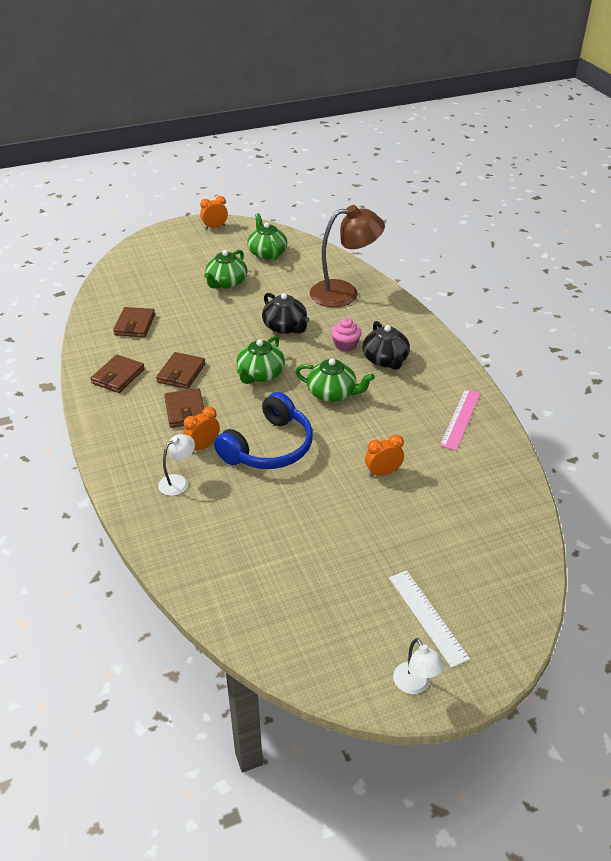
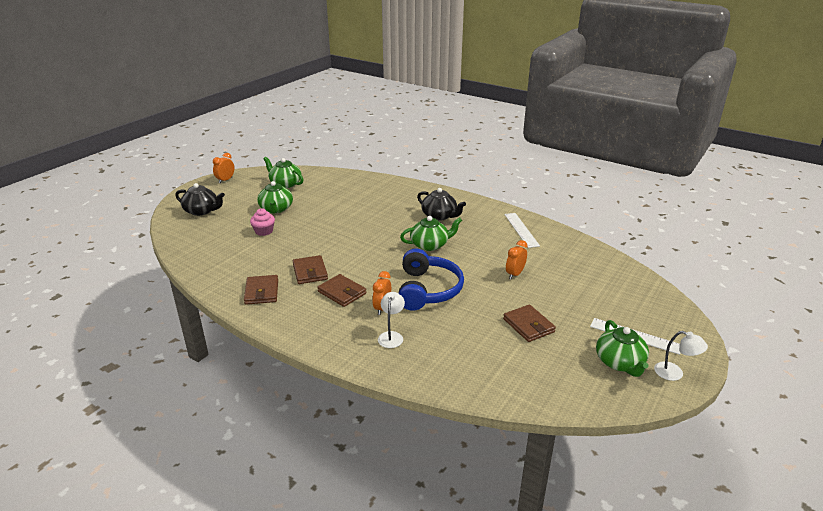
camera: 35 degrees left, 10 degrees down
brown wallet [113,307,155,337] -> brown wallet moved to [503,305,556,342]
green teapot [237,336,285,384] -> green teapot moved to [596,320,649,377]
black teapot [262,293,309,334] -> black teapot moved to [175,183,225,216]
brown lamp [310,205,385,307] -> none
pink cupcake [331,318,361,352] -> pink cupcake moved to [250,209,275,236]
pink ruler [440,389,481,451] -> white ruler [504,213,540,248]

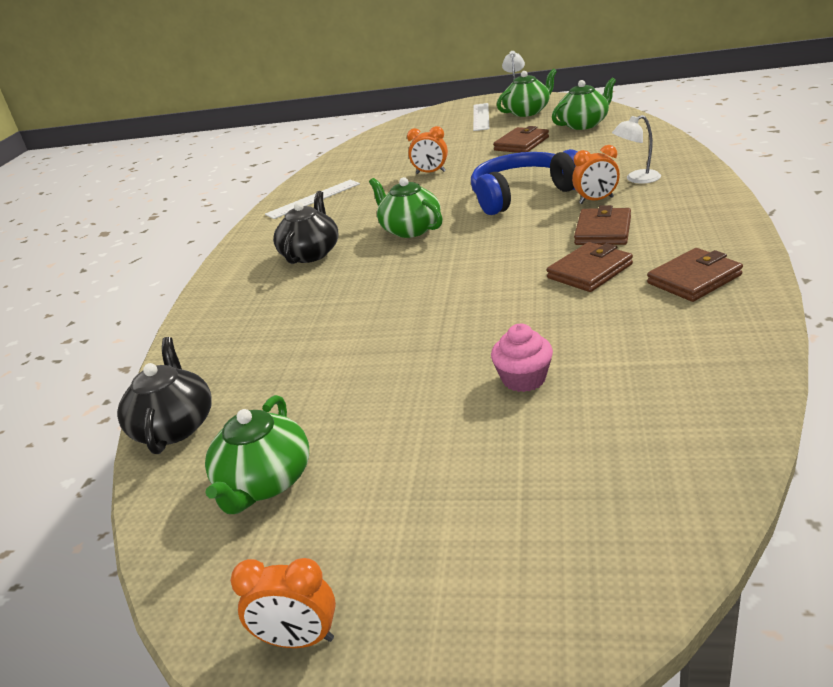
camera: 110 degrees left, 0 degrees up
black teapot [175,183,225,216] -> black teapot moved to [117,337,212,454]
green teapot [257,181,293,213] -> green teapot moved to [552,78,616,130]

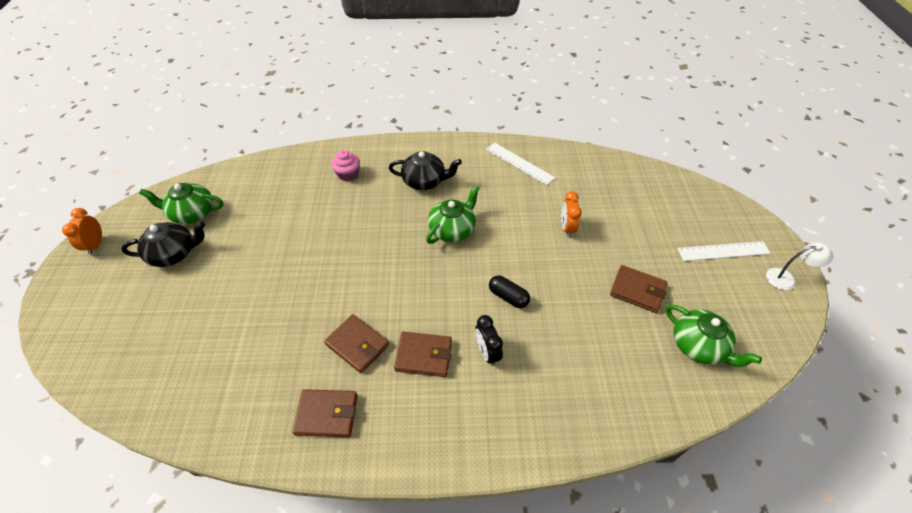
camera: 75 degrees right, 20 degrees up
black teapot [117,337,212,454] -> black teapot moved to [121,221,205,267]
blue headphones [471,149,577,215] -> black capsule [489,276,530,308]
pink cupcake [491,324,553,392] -> pink cupcake moved to [331,150,360,181]
green teapot [497,69,557,117] -> none
orange clock [572,145,620,204] -> black clock [475,315,503,366]
white lamp [612,115,661,183] -> none
brown wallet [647,248,743,302] -> brown wallet turned 45 degrees counterclockwise [292,389,358,437]

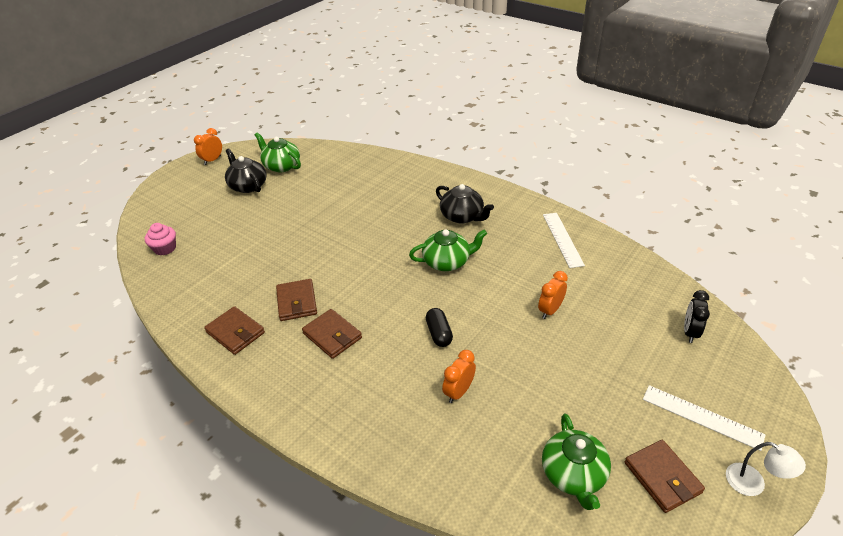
camera: 40 degrees right, 10 degrees down
black teapot [121,221,205,267] -> black teapot turned 150 degrees counterclockwise [225,149,267,193]
pink cupcake [331,150,360,181] -> pink cupcake moved to [145,223,176,255]
black clock [475,315,503,366] -> black clock moved to [684,290,710,343]
brown wallet [610,265,667,313] -> brown wallet moved to [625,440,705,513]
none -> orange clock [442,350,476,403]

